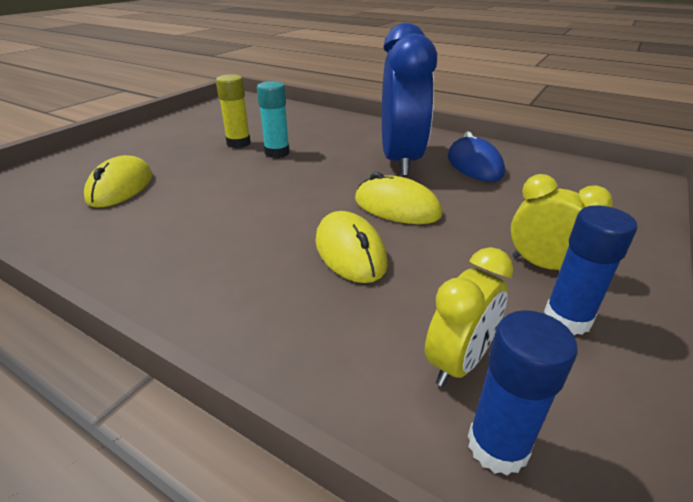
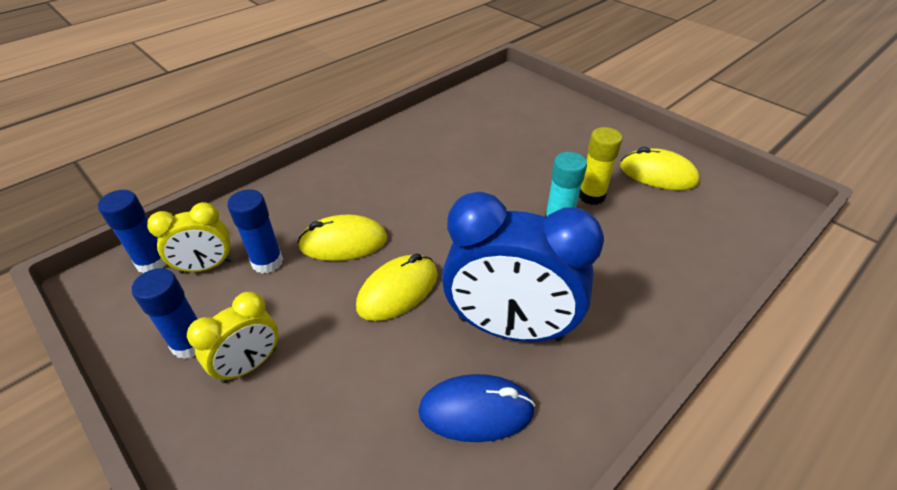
camera: 105 degrees right, 10 degrees up
yellow mouse [84,155,152,207] -> yellow mouse moved to [620,147,700,190]
yellow clock [425,247,513,387] -> yellow clock turned 75 degrees counterclockwise [147,202,232,274]
none -> blue glue stick [227,189,283,274]

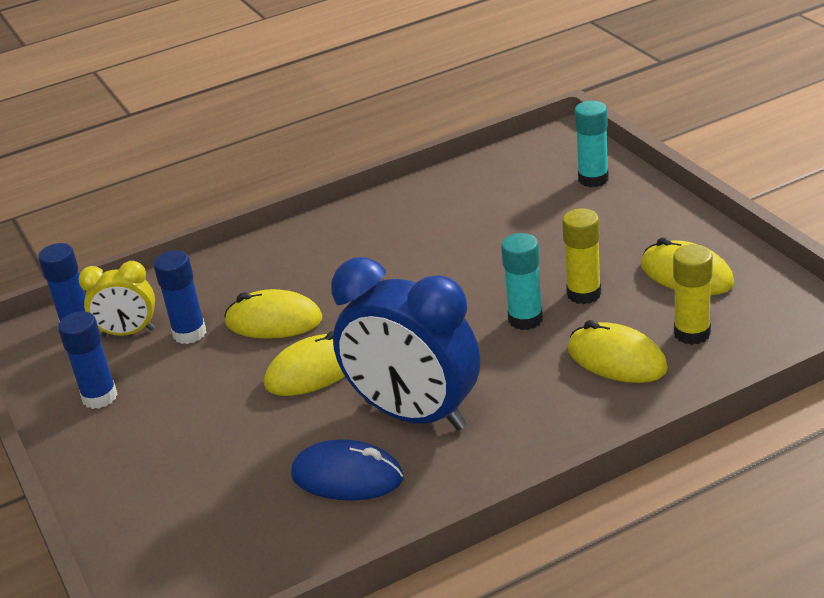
camera: 20 degrees right, 10 degrees down
yellow clock [187,292,279,383] -> none
none -> yellow mouse [568,320,668,383]
none -> turquoise glue stick [574,101,609,187]
none -> yellow glue stick [673,244,713,345]

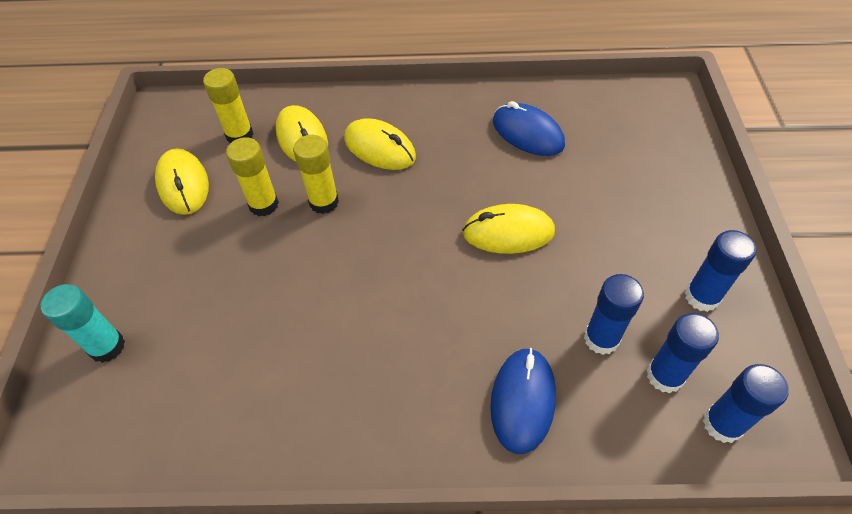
camera: 155 degrees left, 20 degrees up
yellow clock [79,261,155,337] -> blue glue stick [647,313,719,393]
yellow mouse [224,289,322,339] -> yellow mouse moved to [344,118,416,170]
blue clock [331,257,480,430] -> none
turquoise glue stick [501,233,543,330] -> yellow glue stick [293,135,339,214]
none -> blue mouse [490,348,556,454]

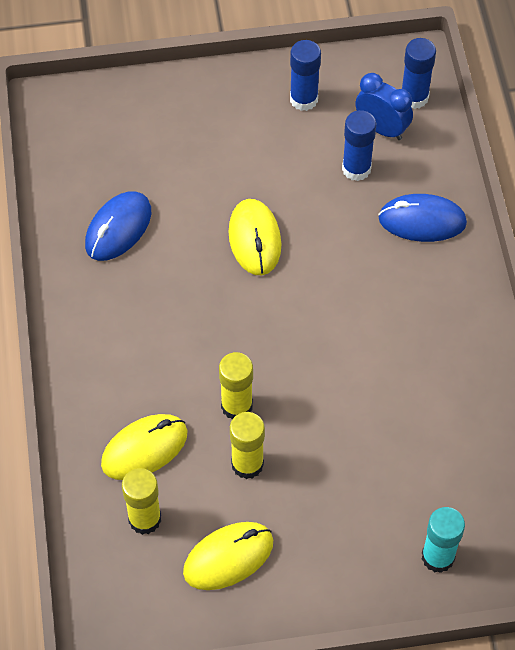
camera: 100 degrees left, 5 degrees up
yellow mouse [344,118,416,170] -> none
blue glue stick [647,313,719,393] -> blue clock [355,73,413,140]

